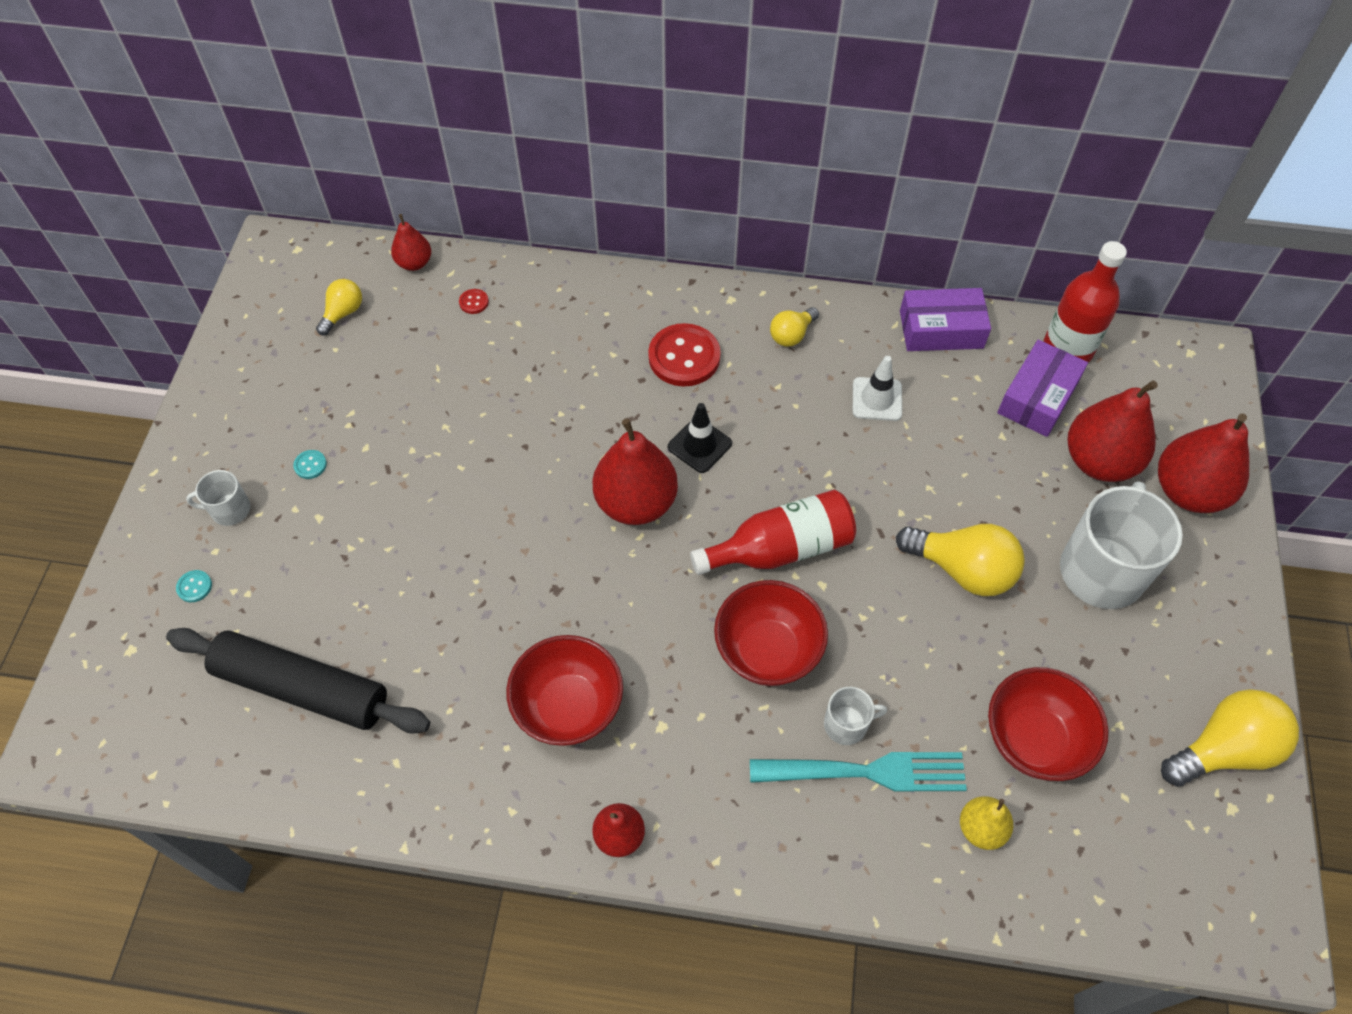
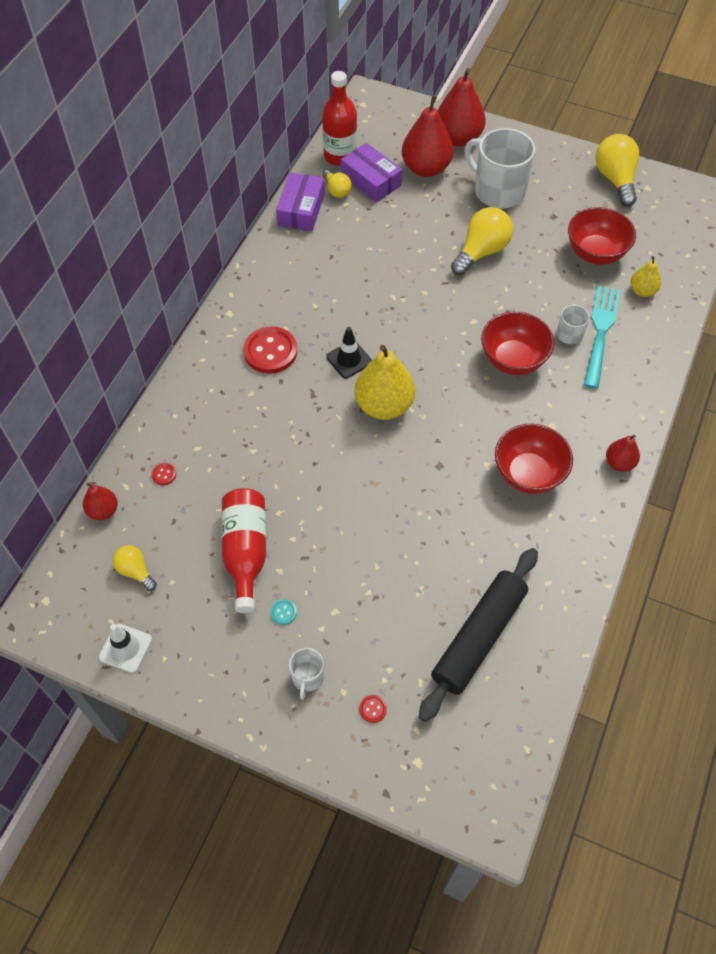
camera: 75 degrees left, 0 degrees up
turquoise button [176,570,212,602] -> red button [359,695,387,723]
red pear [593,419,678,525] -> yellow pear [355,345,415,420]
red bottle [690,490,856,575] -> red bottle moved to [222,488,266,613]
yellow light bulb [770,307,819,347] -> yellow light bulb moved to [323,170,352,198]
white traffic cone [853,356,902,421] -> white traffic cone moved to [99,624,152,673]

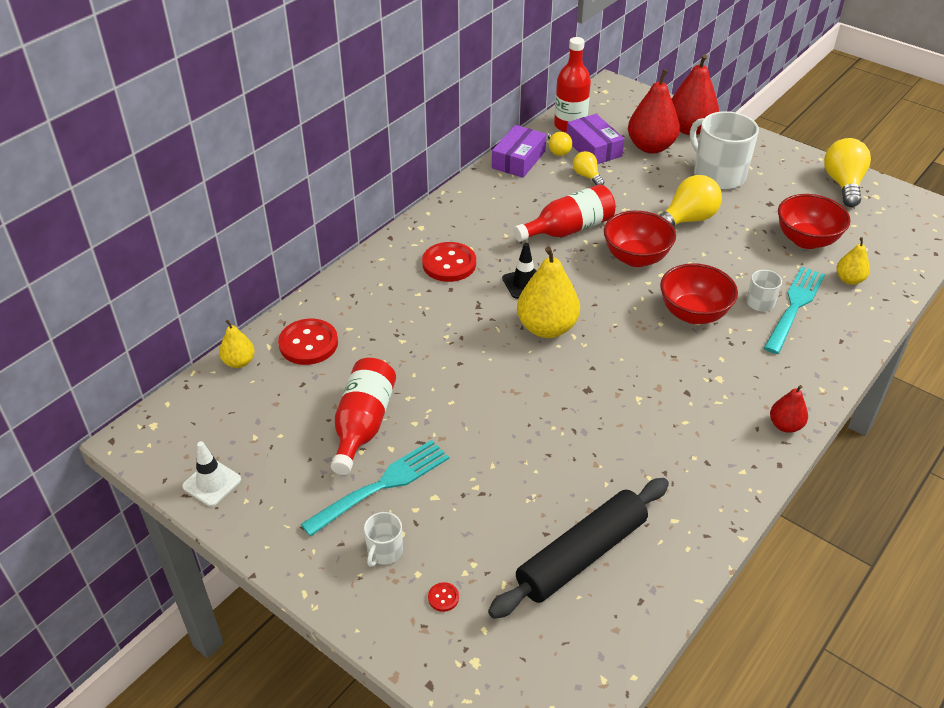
camera: 15 degrees right, 15 degrees down
red pear [83,483,118,520] -> yellow pear [219,320,255,368]
yellow light bulb [113,545,157,591] -> yellow light bulb moved to [573,151,604,185]
red button [151,463,176,485] -> red button [278,319,338,365], size x2.38
turquoise button [270,599,297,625] -> turquoise fork [301,440,449,537]
red bowl [495,424,573,494] -> red bowl moved to [604,211,676,267]
none -> red bottle [513,184,616,242]

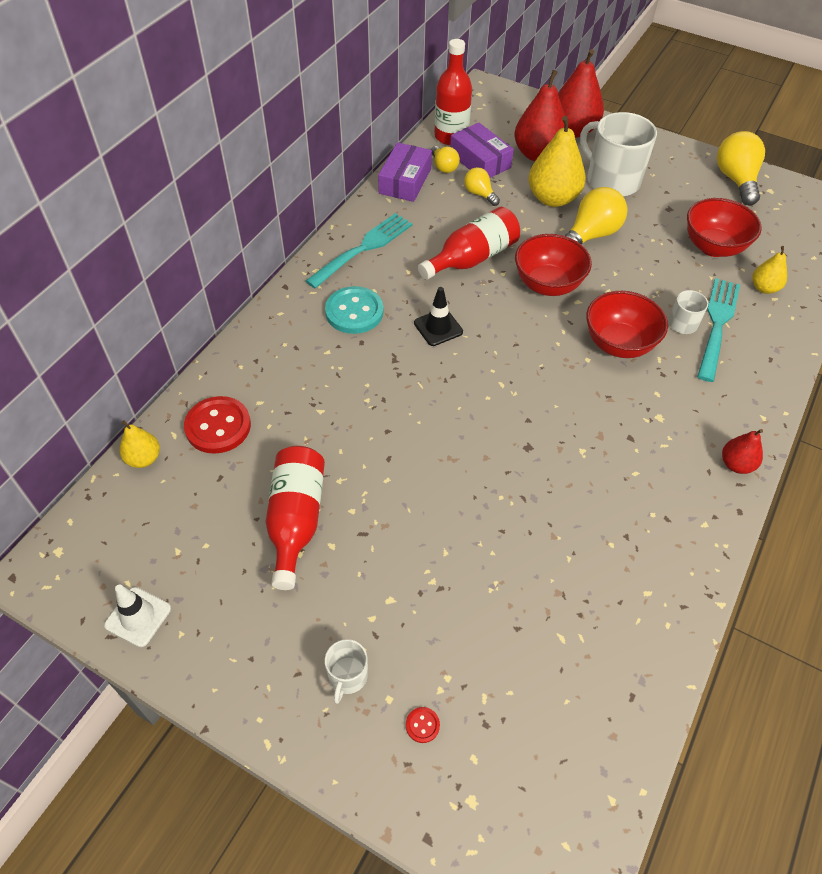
camera: 10 degrees left, 10 degrees up
turquoise fork [301,440,449,537] -> turquoise fork moved to [305,213,413,288]
red button [422,242,476,282] -> turquoise button [325,286,384,334]
black rolling pin [488,478,669,619] -> none
yellow pear [517,246,580,338] -> yellow pear moved to [528,116,586,207]

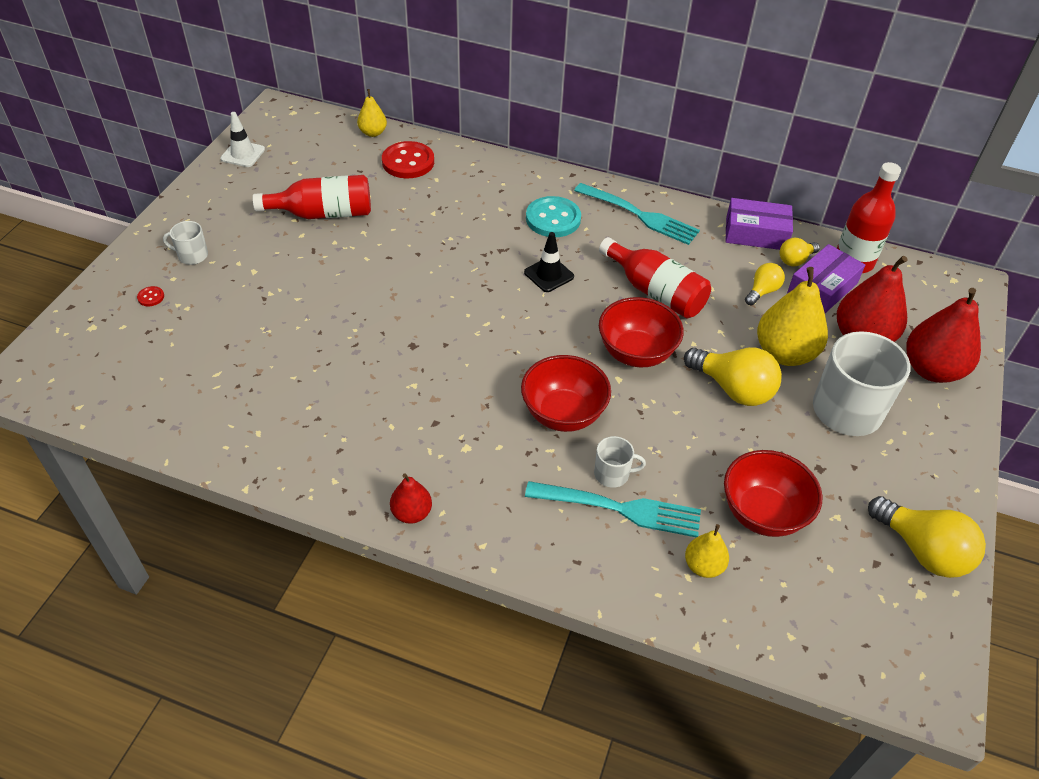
camera: 80 degrees right, 5 degrees down
yellow light bulb [717,131,765,206] -> yellow light bulb turned 60 degrees clockwise [868,496,986,578]

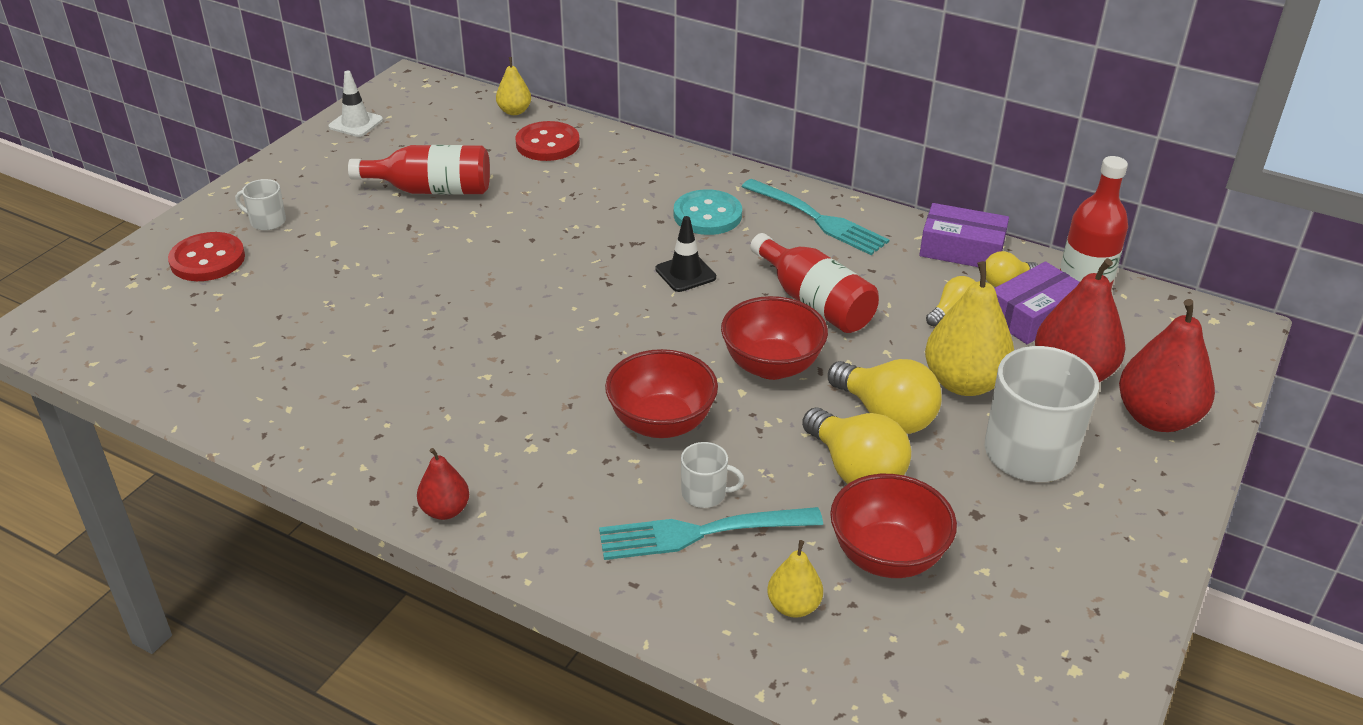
camera: 10 degrees right, 10 degrees down
red button [137,286,164,306] -> red button [168,232,245,281], size x2.38
turquoise fork [525,481,701,537] -> turquoise fork turned 150 degrees clockwise [599,507,823,560]
yellow light bulb [868,496,986,578] -> yellow light bulb moved to [802,408,911,484]

